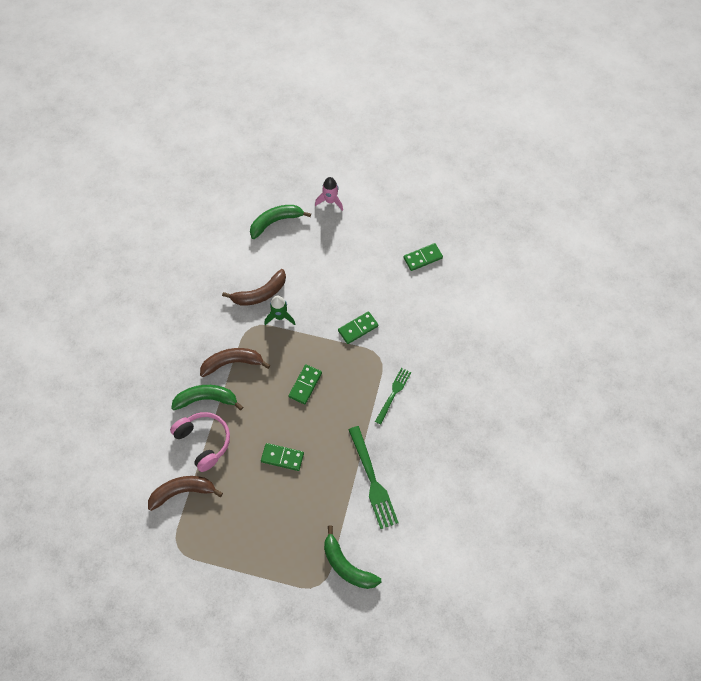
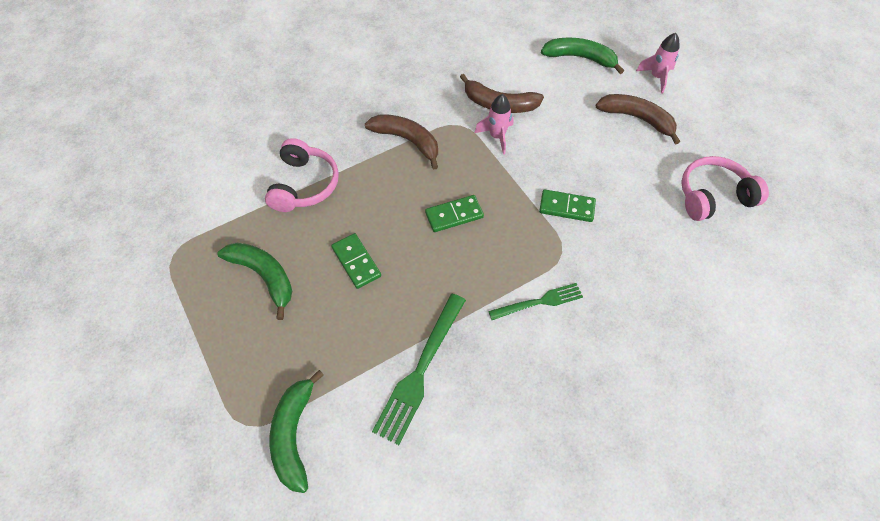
camera: 45 degrees right, 5 degrees down
brown banana [148,476,223,511] -> brown banana moved to [595,94,680,144]
green banana [171,385,243,410] -> green banana moved to [217,243,292,320]
green rocket [265,295,295,325] -> pink rocket [474,94,514,155]
green domino [403,243,443,271] -> pink headphones [681,156,769,221]

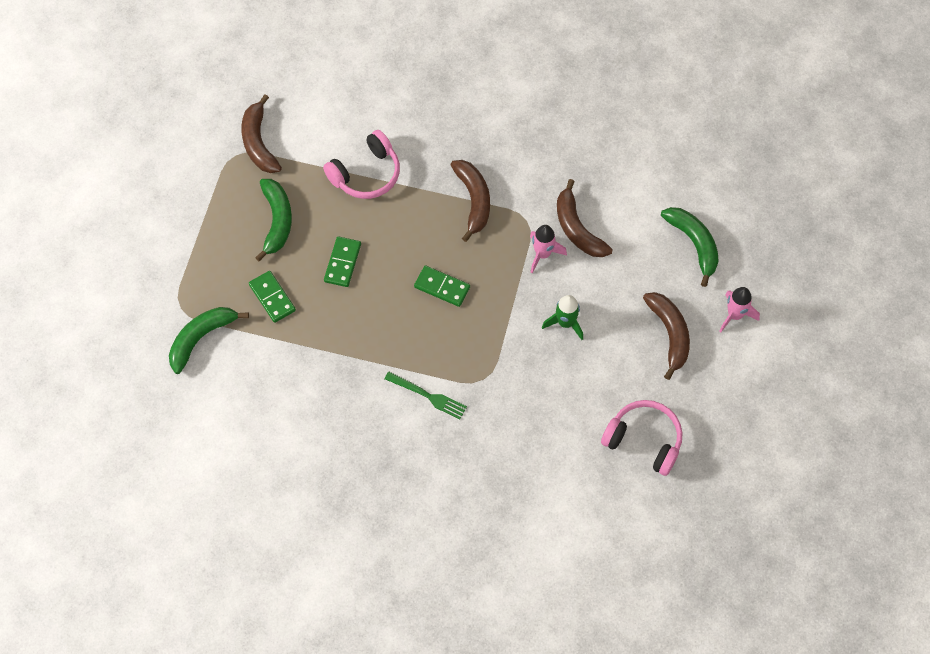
camera: 45 degrees right, 5 degrees up
green fork [372,294,466,445] -> none
green domino [539,190,596,222] -> green domino moved to [249,271,296,323]
none -> brown banana [241,95,282,173]
none -> green rocket [542,295,583,340]

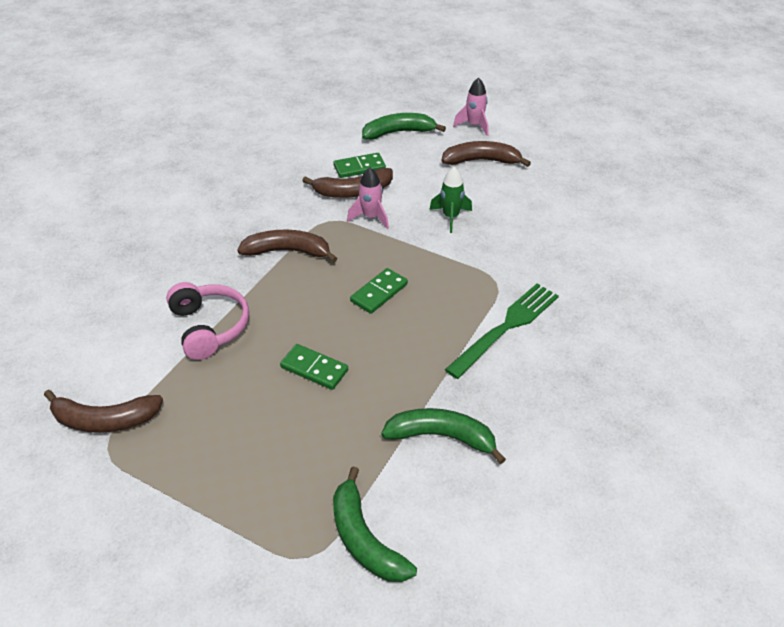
camera: 75 degrees left, 20 degrees down
green domino [249,271,296,323] -> green domino moved to [333,153,386,178]
green banana [255,179,292,261] -> green banana moved to [381,408,506,464]
green fork [384,372,467,419] -> green fork [445,284,559,379], size x1.60
pink headphones [601,400,683,476] -> none

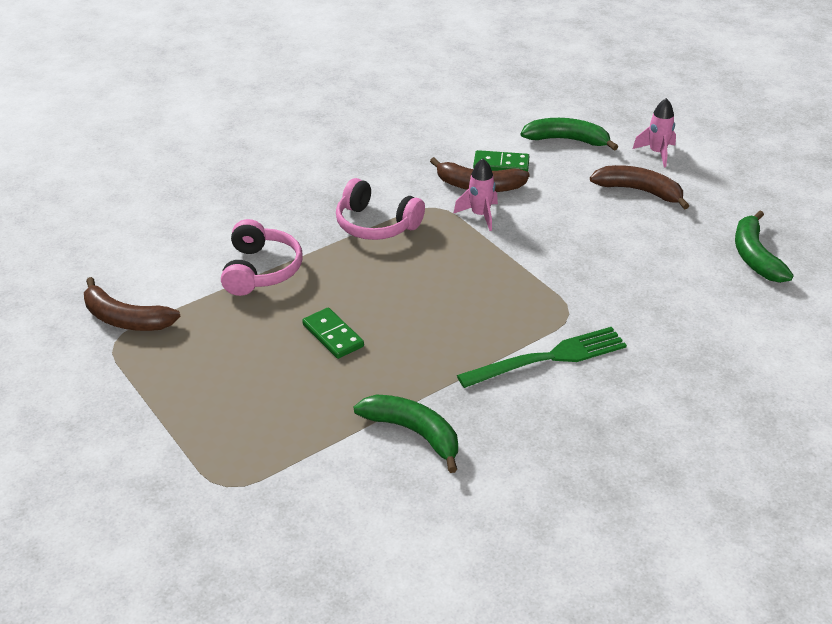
camera: 25 degrees right, 5 degrees down
brown banana [237,230,337,263] -> pink headphones [336,178,425,240]
green banana [333,467,417,582] -> green banana moved to [735,211,793,283]
green domino [350,268,408,314] -> none
green rocket [429,167,472,233] -> none

